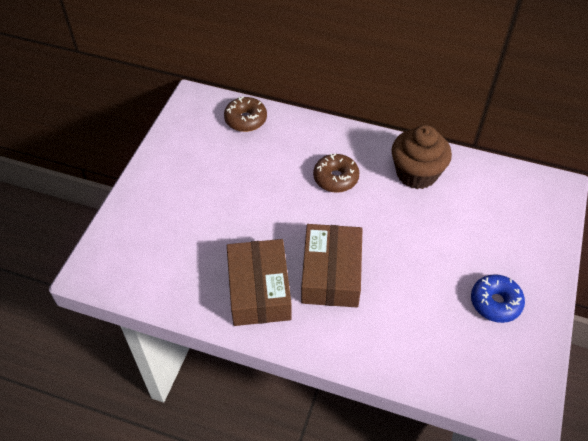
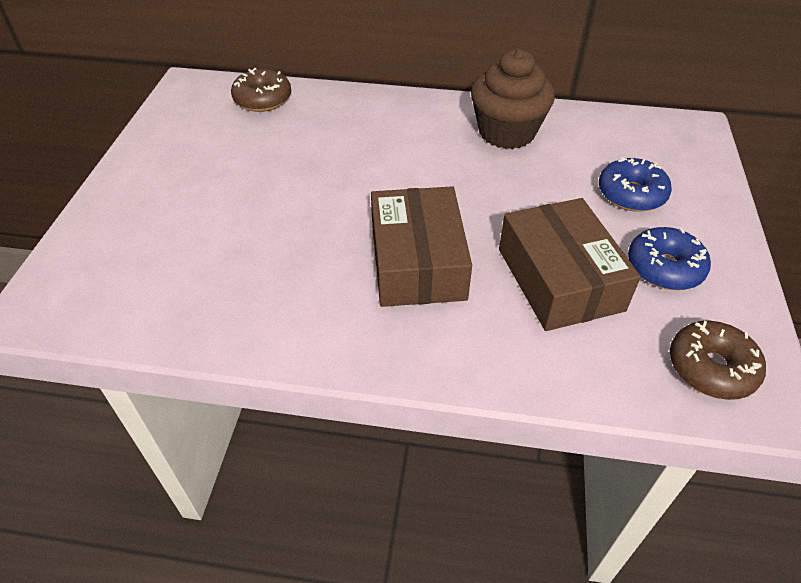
camera: 10 degrees left, 5 degrees down
brown box [227,239,292,326] -> brown box moved to [499,198,641,331]
brown donut [313,153,360,193] -> brown donut moved to [670,321,766,400]
none -> blue donut [599,157,672,212]

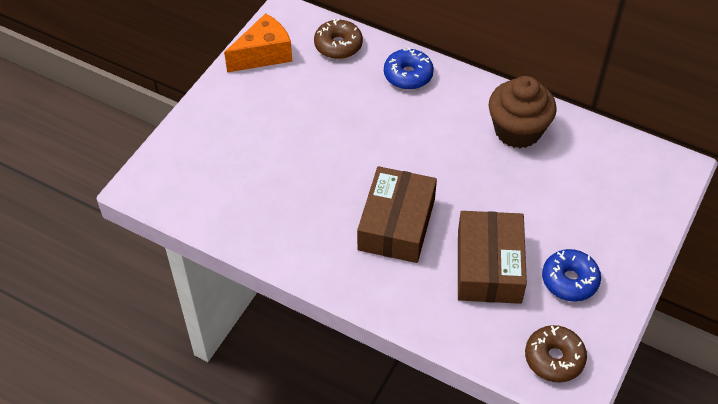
camera: 20 degrees right, 5 degrees up
blue donut [599,157,672,212] -> blue donut moved to [384,47,434,90]
none -> orange cheese [224,13,292,72]

